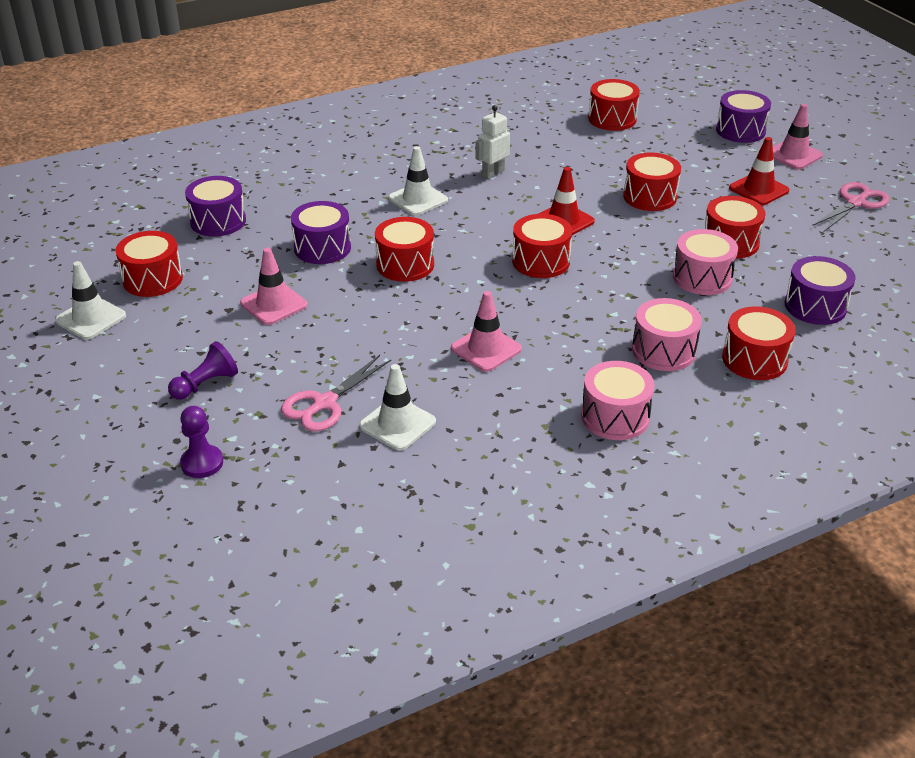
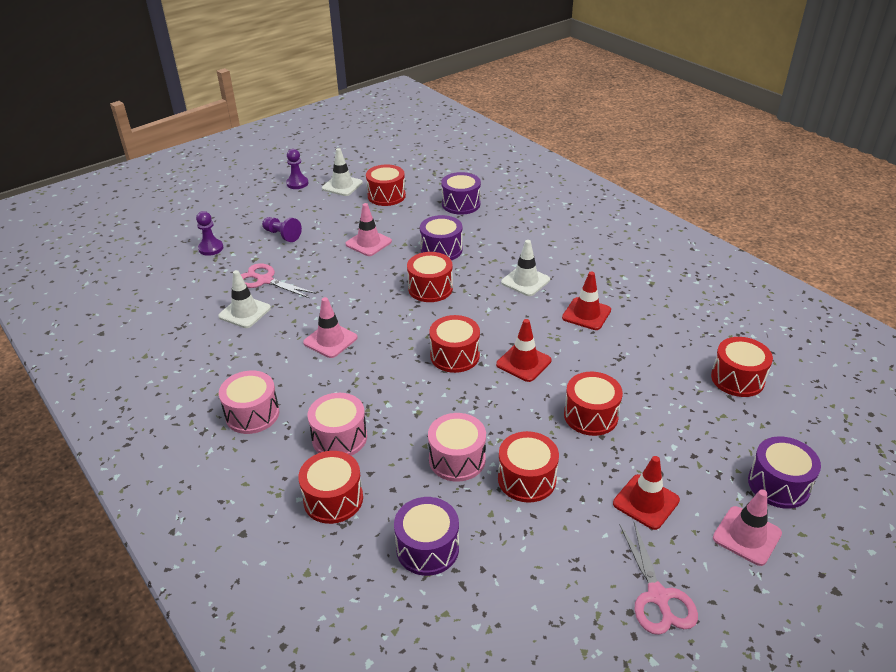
camera: 80 degrees right, 0 degrees up
white robot [475,105,510,179] -> red traffic cone [562,272,611,330]
pink scissors [812,182,890,232] -> pink scissors turned 45 degrees clockwise [620,522,698,635]
none -> purple pawn [286,149,308,189]

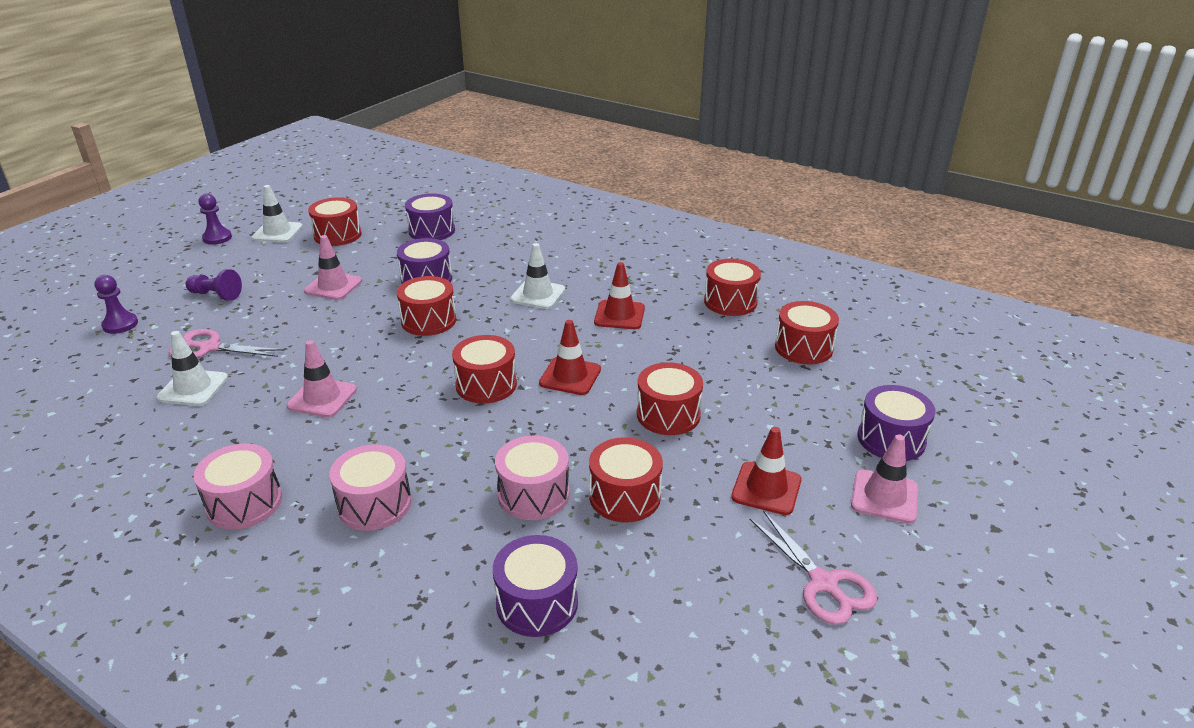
camera: 20 degrees left, 5 degrees down
red drum [298,451,363,524] -> red drum moved to [704,259,761,316]

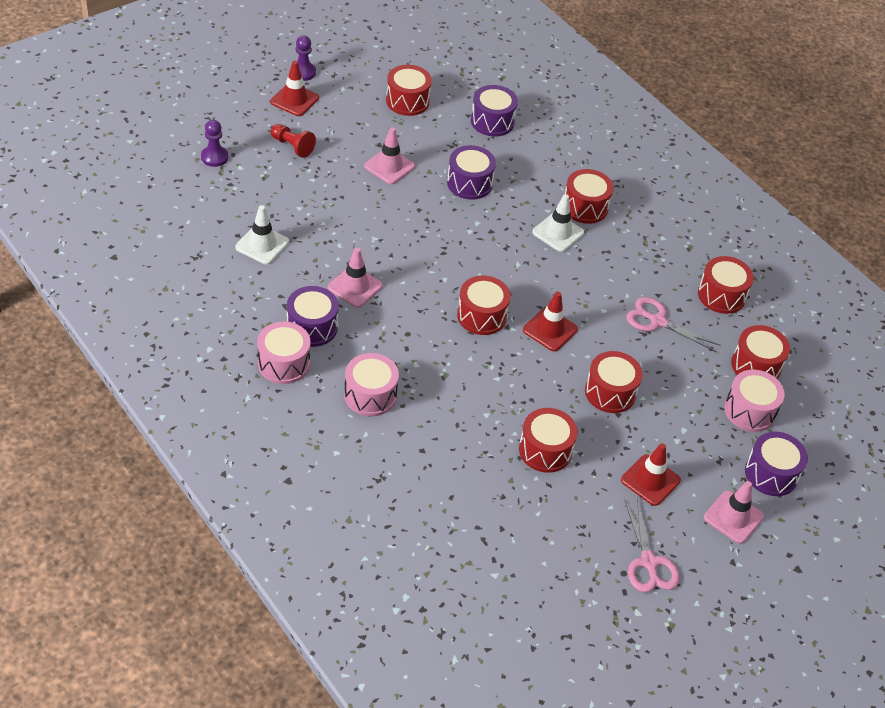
camera: 15 degrees right, 15 degrees up
pink scissors [169,329,284,358] -> pink scissors moved to [626,297,721,353]
purple pawn [186,269,242,301] -> red pawn [271,124,316,158]
white traffic cone [251,185,303,243] -> none
red drum [397,276,456,336] -> red drum moved to [565,169,614,224]
purple drum [493,535,578,637] -> purple drum moved to [287,286,339,347]
pink drum [495,436,569,520] -> pink drum moved to [724,370,785,432]
red traffic cone [594,262,645,329] -> red traffic cone moved to [271,61,319,116]

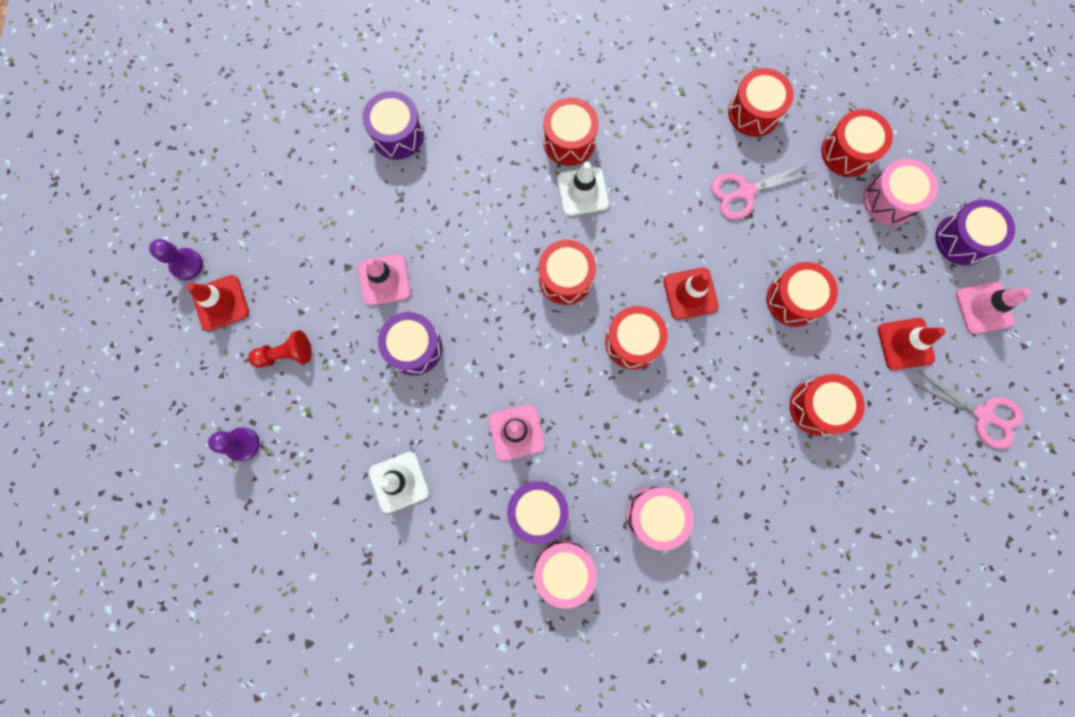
camera: 45 degrees left, 30 degrees up
red drum [386,65,432,116] -> red drum moved to [538,240,596,305]
purple drum [447,145,496,200] -> purple drum moved to [378,312,442,375]

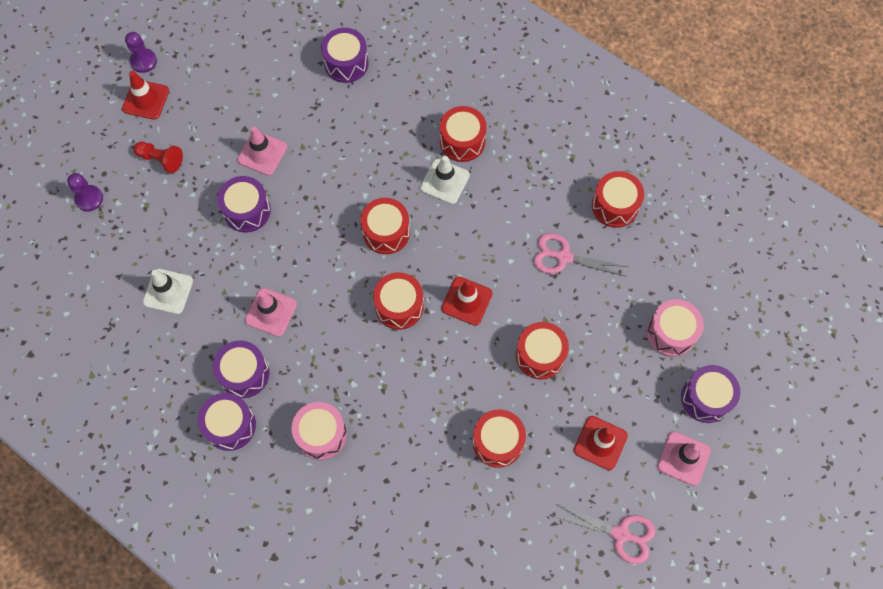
camera: 35 degrees right, 10 degrees down
pink drum [534,539,597,609] -> purple drum [198,393,256,451]
red drum [821,109,893,177] -> none
pink scissors [912,371,1023,449] -> pink scissors turned 45 degrees counterclockwise [554,504,655,564]

